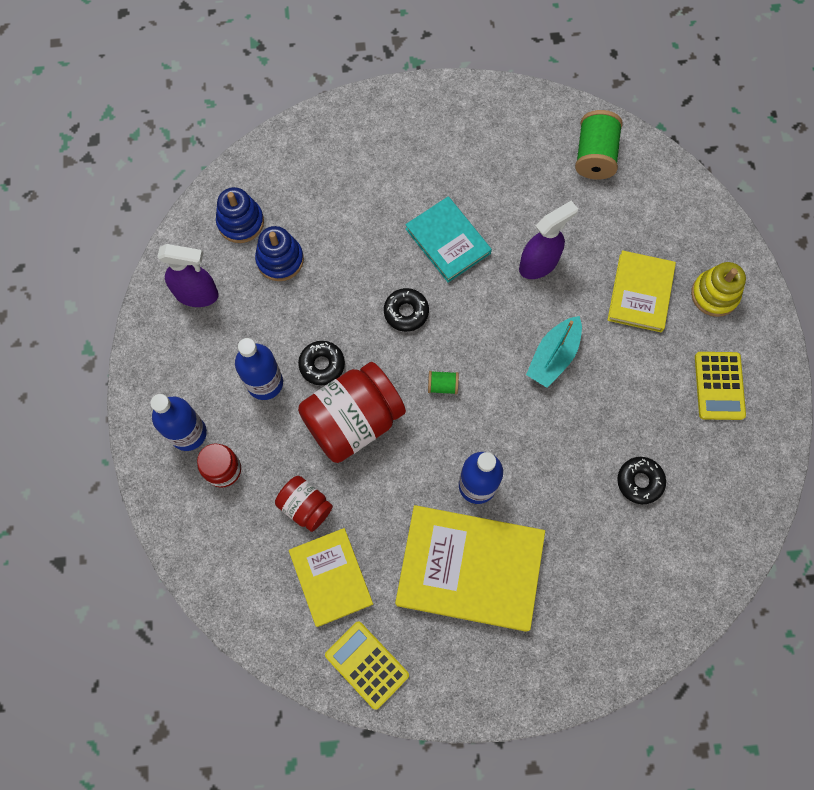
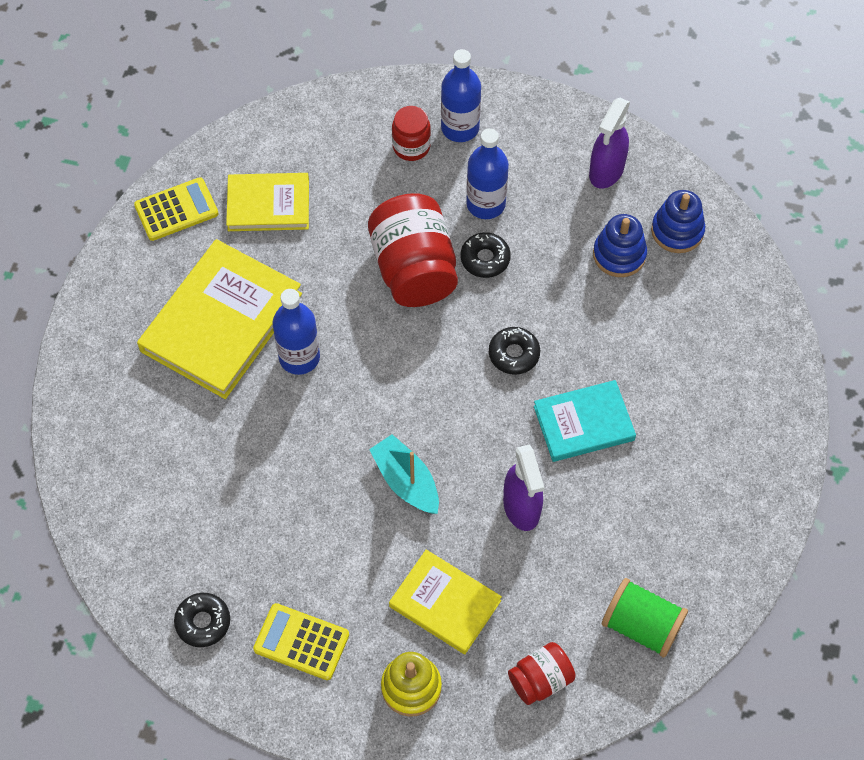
camera: 110 degrees right, 10 degrees down
red jar [275,476,333,532] -> red jar moved to [508,642,576,705]
green spool [428,371,459,394] -> none
black donut [617,457,666,504] -> black donut moved to [174,593,230,647]

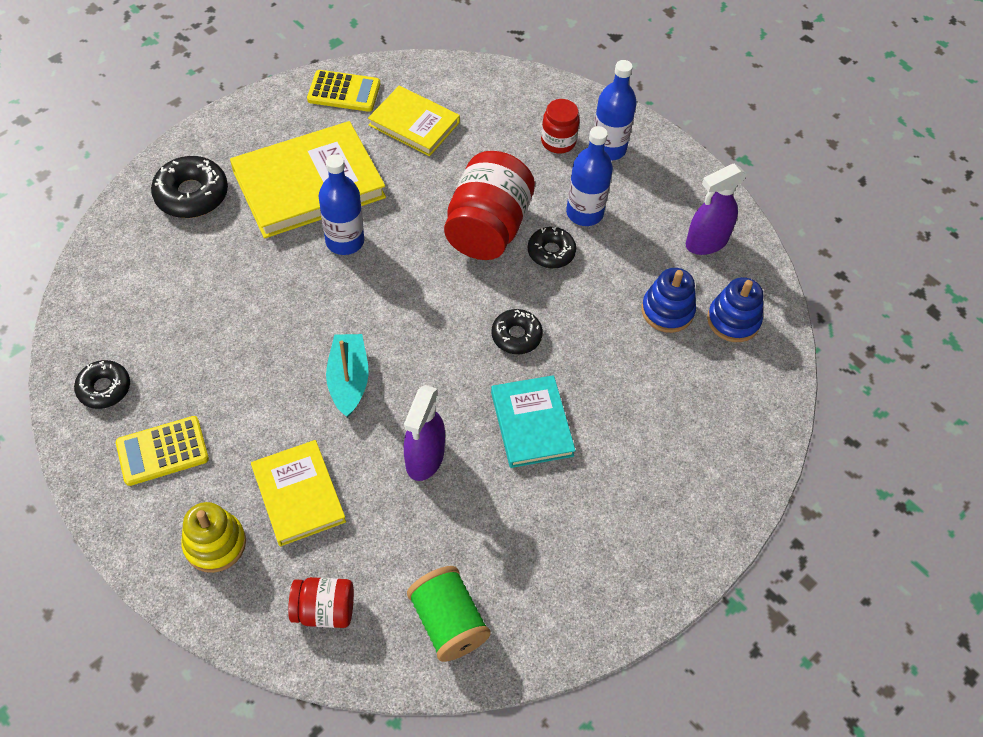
camera: 30 degrees right, 5 degrees down
yellow calculator [253,603,349,680] -> yellow calculator turned 75 degrees counterclockwise [116,416,209,486]
turquoise book [534,380,636,462] -> turquoise book turned 60 degrees clockwise [491,375,576,468]
none -> black donut [151,156,228,218]

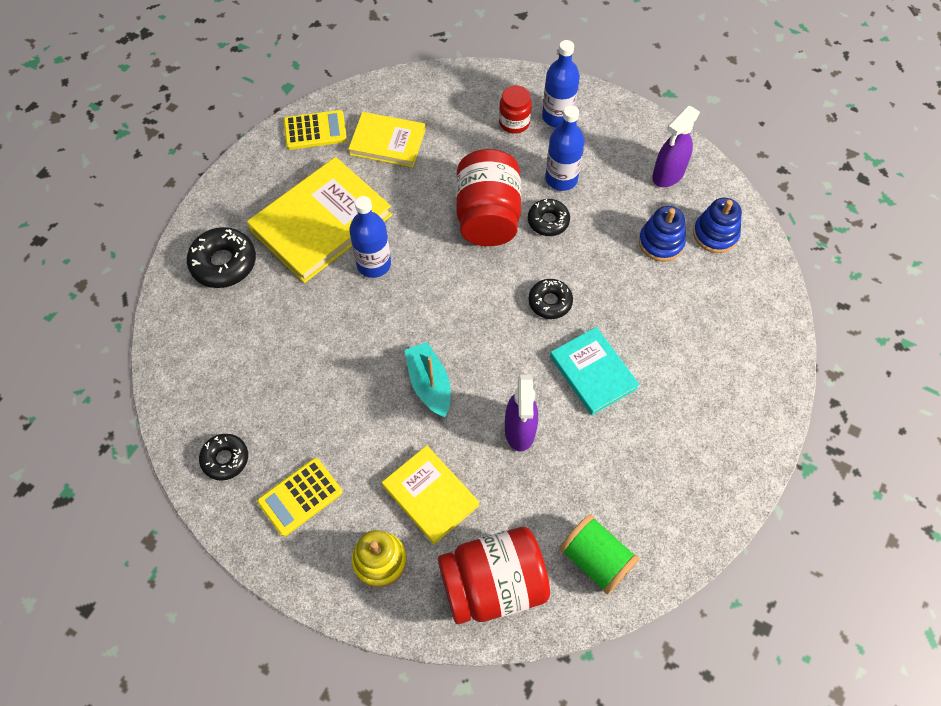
camera: 15 degrees left, 5 degrees up
red jar [288,577,354,628] -> red jar [438,527,550,624], size x1.88

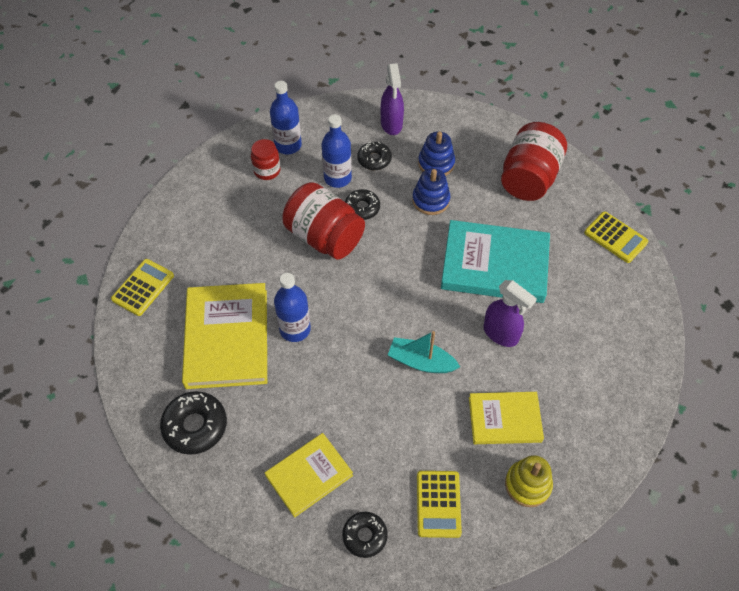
camera: 50 degrees left, 5 degrees down
yellow book [348,112,426,167] -> yellow book moved to [265,433,353,518]
red jar [438,527,550,624] -> red jar moved to [501,122,567,201]
black donut [529,279,573,319] -> black donut moved to [357,142,392,170]
turquoise book [550,327,640,415] -> turquoise book [441,220,550,303], size x1.66
green spool [559,514,639,595] -> none
blue stacking toy [693,198,742,253] -> blue stacking toy moved to [412,168,450,215]
none -> yellow calculator [584,211,648,263]

